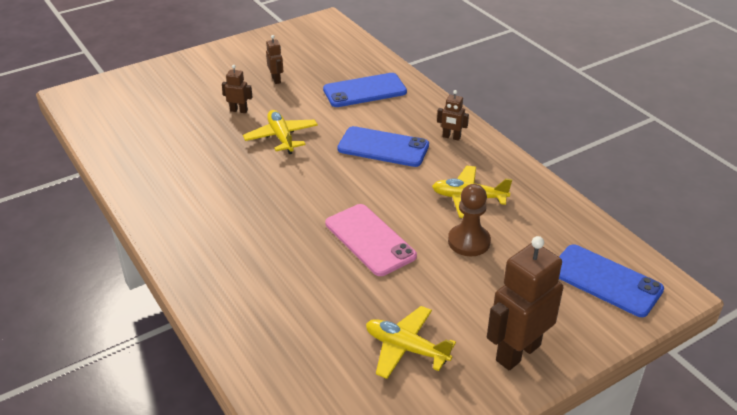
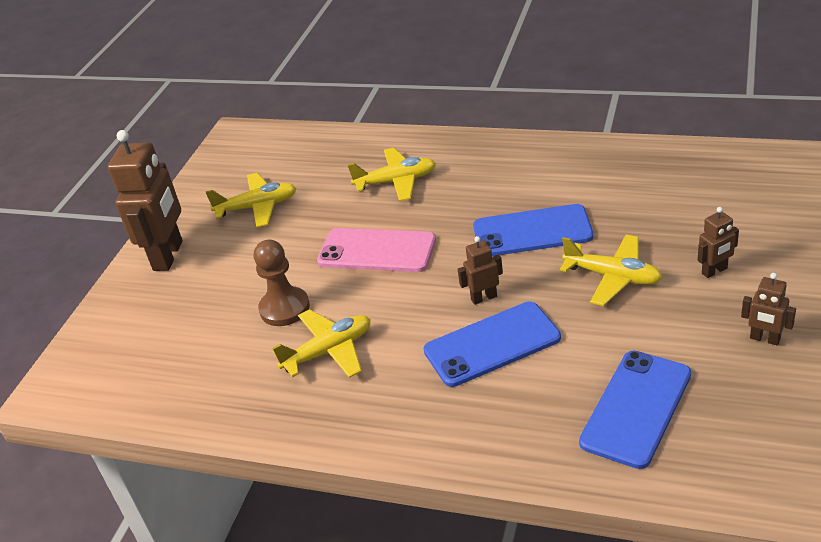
camera: 145 degrees right, 0 degrees up
brown robot [437,90,469,141] -> brown robot moved to [458,236,503,305]
blue phone [559,244,664,317] -> blue phone moved to [473,204,593,256]
none -> yellow plane [347,148,436,201]

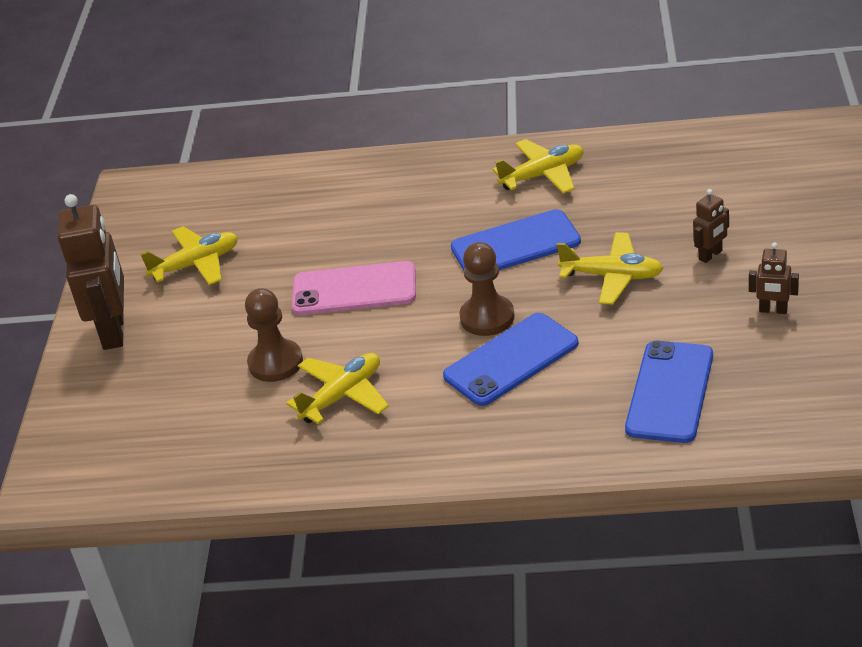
camera: 15 degrees left, 0 degrees up
yellow plane [347,148,436,201] -> yellow plane moved to [492,139,584,194]
brown robot [458,236,503,305] -> brown pawn [459,242,515,336]

